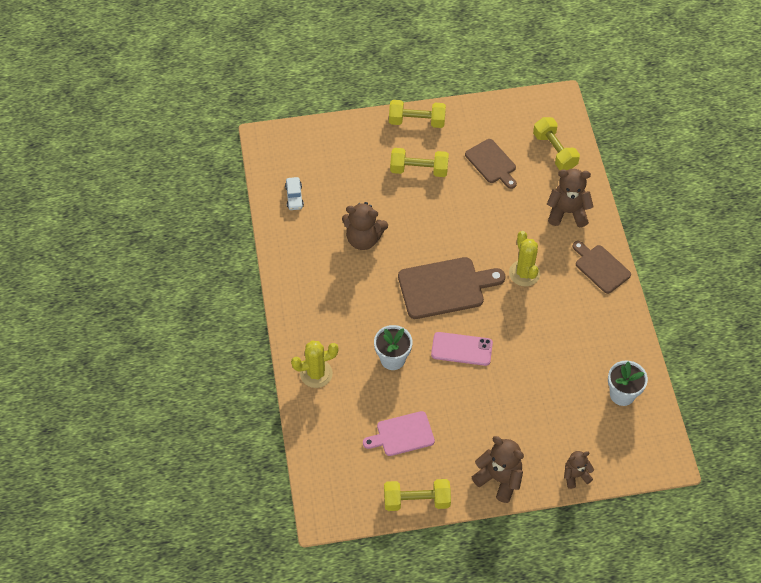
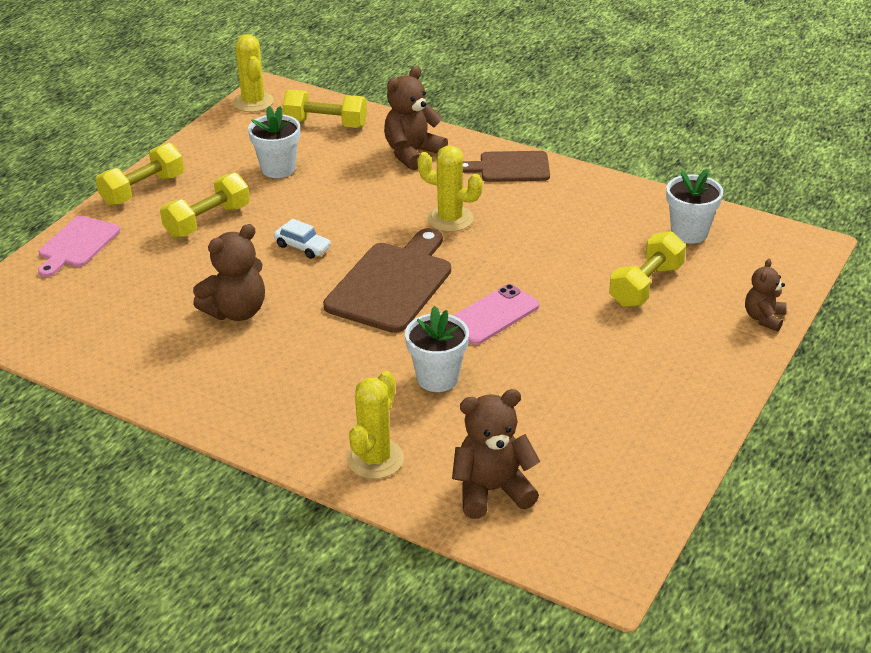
camera: 50 degrees left, 20 degrees down
white car [285,177,304,210] -> white car moved to [274,219,331,259]
pink cutting board [363,411,435,456] -> pink cutting board moved to [38,216,120,277]
yellow dumbbell [384,479,451,511] -> yellow dumbbell moved to [609,231,686,307]
brown cutting board [465,139,517,189] -> white flower pot [248,106,300,178]
brown teddy bear [472,436,524,503] -> brown teddy bear moved to [452,389,541,519]
none -> yellow cactus [233,34,274,112]

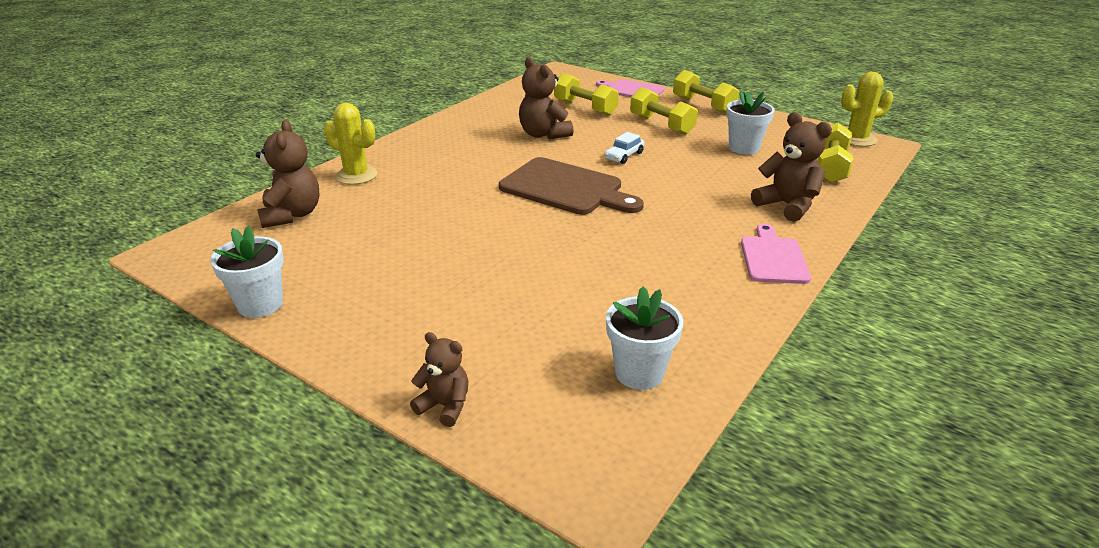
camera: 95 degrees right, 5 degrees down
white flower pot [405,306,469,392] -> white flower pot moved to [210,225,284,318]
yellow cactus [417,146,483,232] -> none
pink phone [453,284,539,345] -> none
brown cutting board [463,151,550,182] -> pink cutting board [741,224,811,284]
yellow dumbbell [609,231,686,307] -> yellow dumbbell moved to [554,73,619,116]

